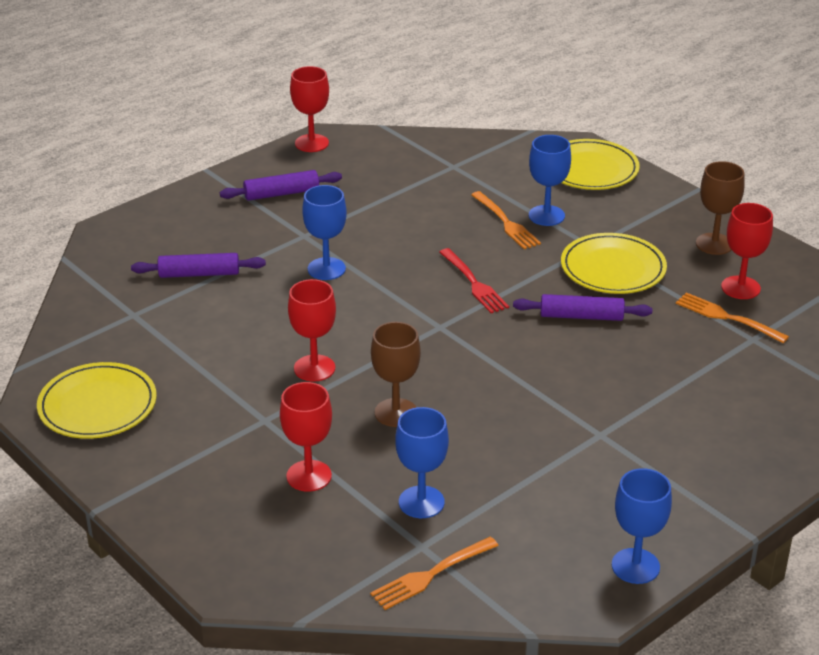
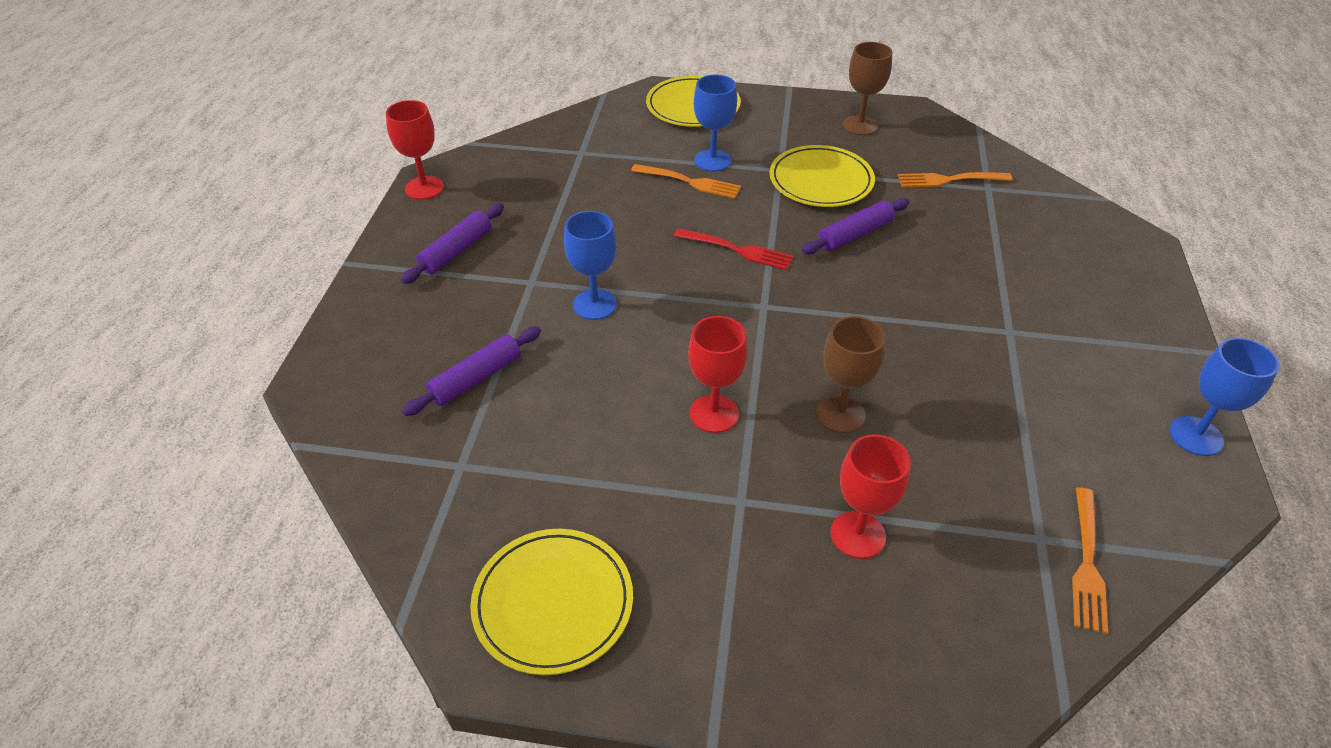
camera: 40 degrees left, 10 degrees up
blue goblet [395,407,449,518] -> none
red goblet [721,203,773,299] -> none

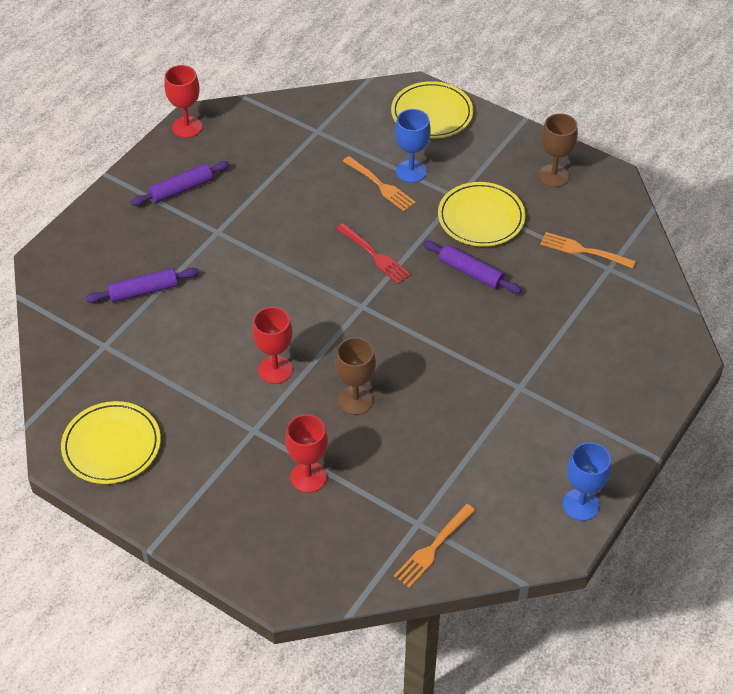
camera: 25 degrees right, 5 degrees up
blue goblet [564,211,617,320] -> none
purple rolling pin [802,198,909,255] -> purple rolling pin turned 45 degrees clockwise [423,241,522,294]

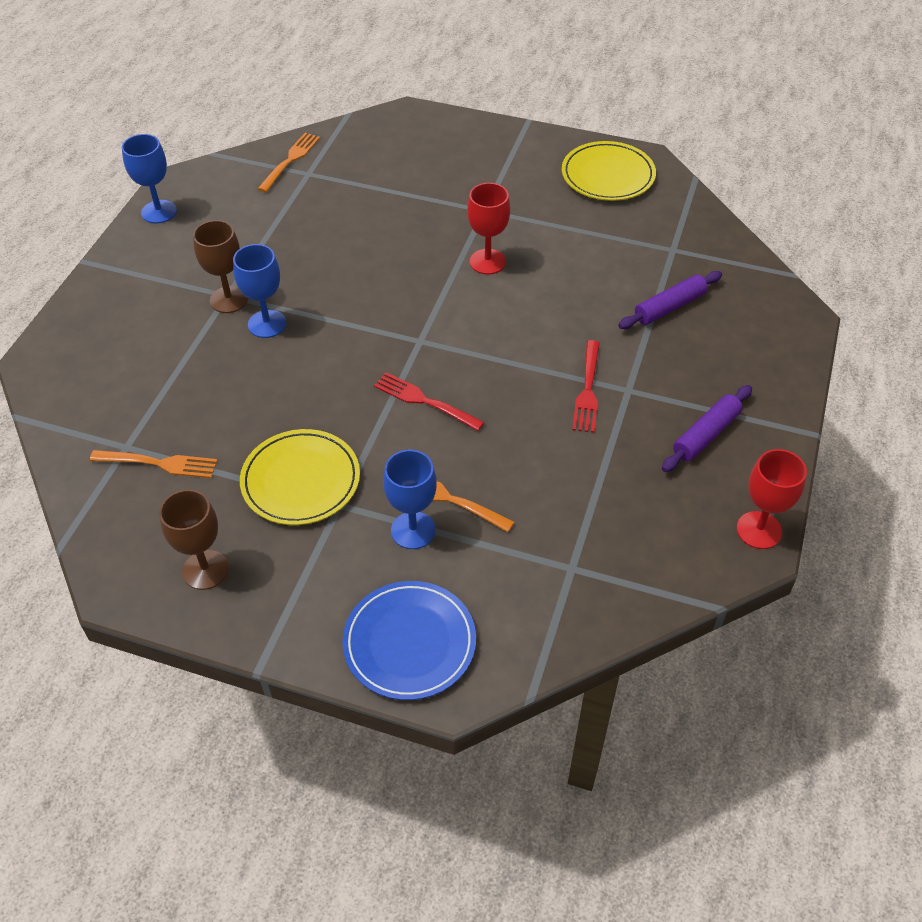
camera: 165 degrees right, 0 degrees up
red goblet [285,414,328,493] -> none
brown goblet [335,337,376,415] -> brown goblet moved to [193,220,248,313]
yellow plate [391,81,473,139] -> blue plate [342,581,476,700]
purple rolling pin [423,241,522,294] -> none
none -> blue goblet [233,244,287,338]
none -> red fork [572,340,600,433]

